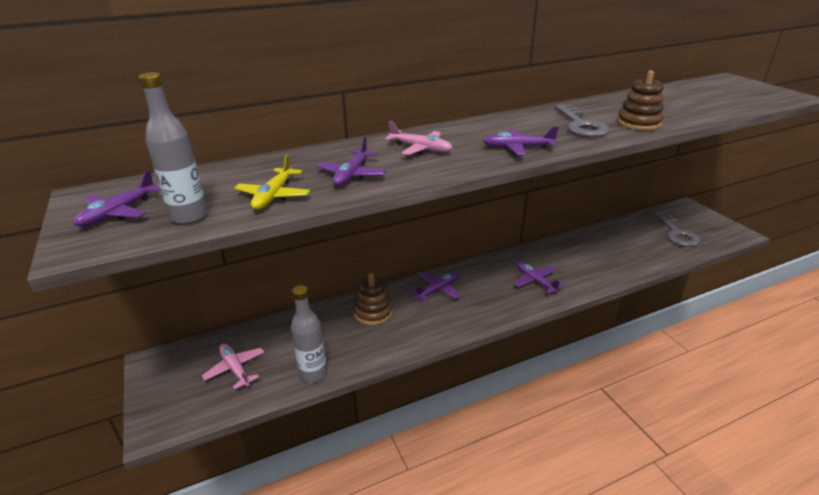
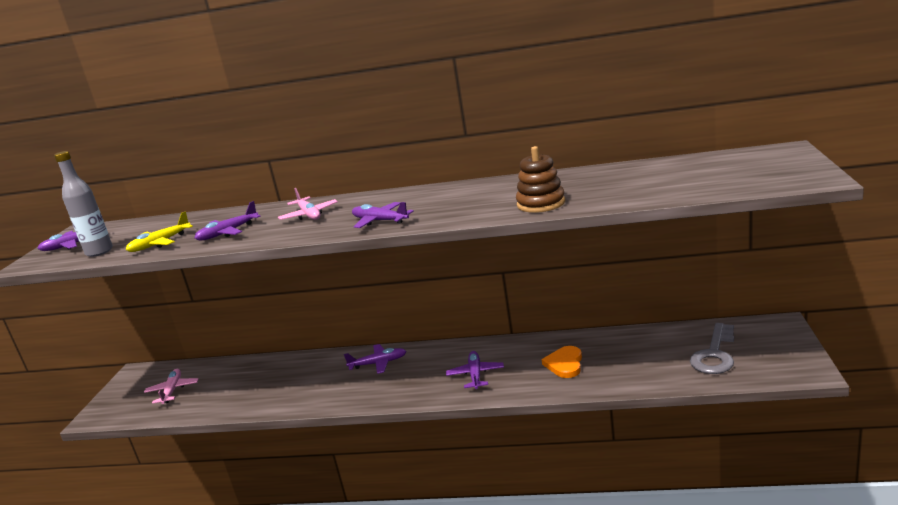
camera: 35 degrees right, 10 degrees down
grey bottle [291,285,327,382] -> none
brown stacking toy [354,273,393,325] -> none
grey key [554,104,610,137] -> none
none -> orange heart [542,346,582,378]

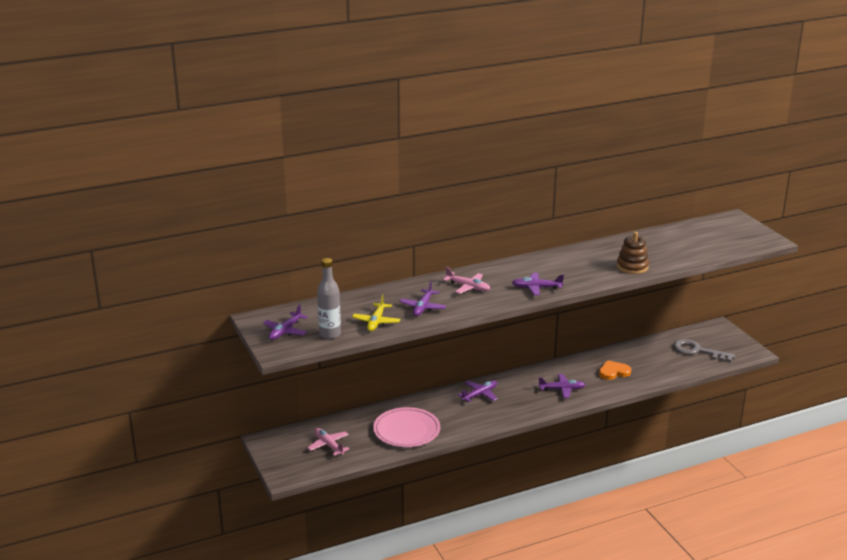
camera: 35 degrees left, 5 degrees up
purple plane [446,351,504,389] -> purple plane turned 120 degrees clockwise [538,374,585,398]
orange heart [542,346,582,378] -> orange heart turned 90 degrees clockwise [599,360,631,380]
grey key [690,323,734,374] -> grey key turned 120 degrees clockwise [673,339,735,362]
none -> pink plate [373,407,440,447]

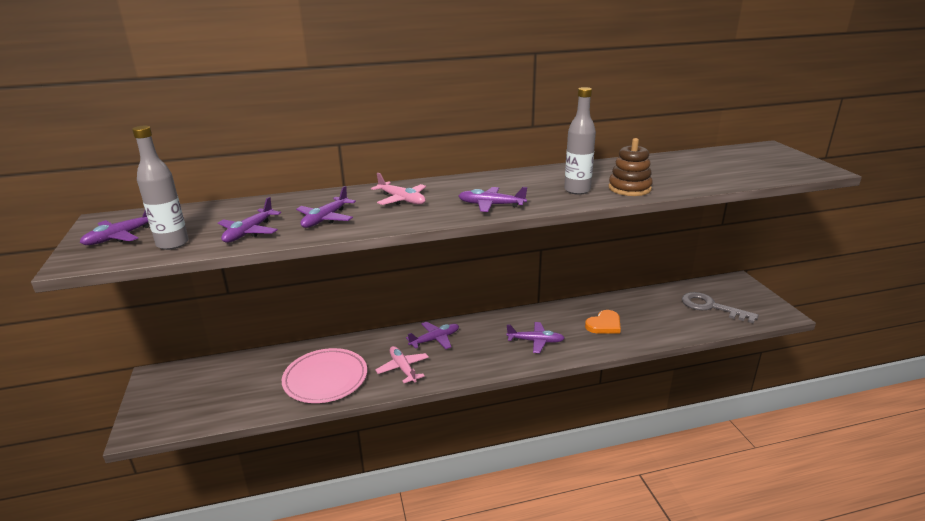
camera: 10 degrees right, 0 degrees up
pink plane [308,428,350,456] -> pink plane moved to [375,346,429,383]
yellow plane [352,294,400,331] -> purple plane [218,197,281,243]
orange heart [599,360,631,380] -> orange heart turned 150 degrees clockwise [585,310,621,334]
none -> grey bottle [564,87,596,195]

